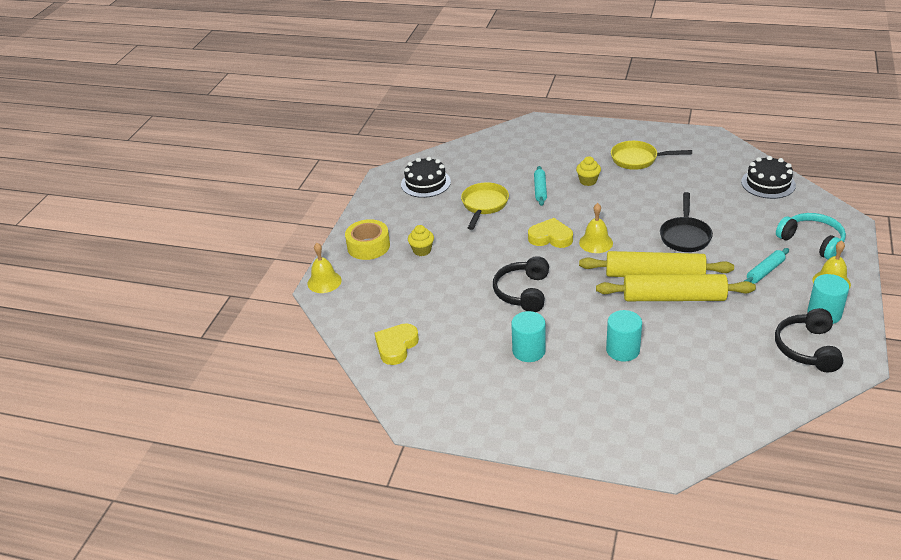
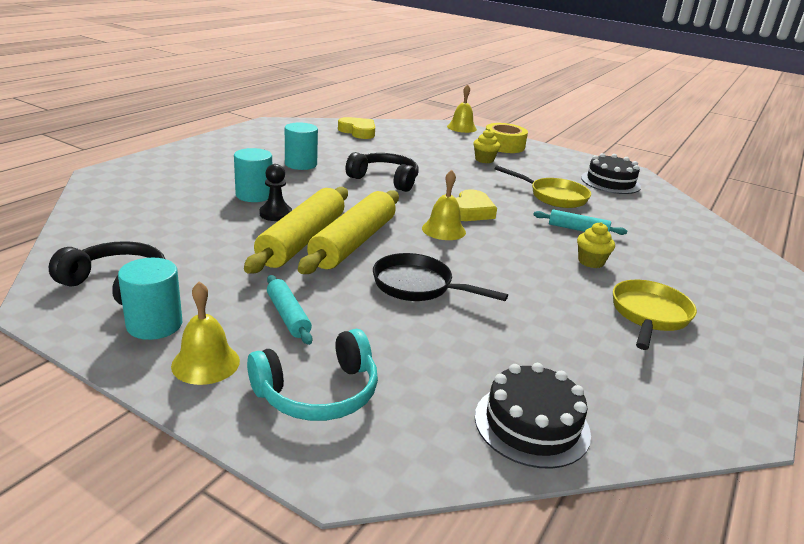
camera: 100 degrees right, 10 degrees down
none -> black pawn [260,164,292,221]

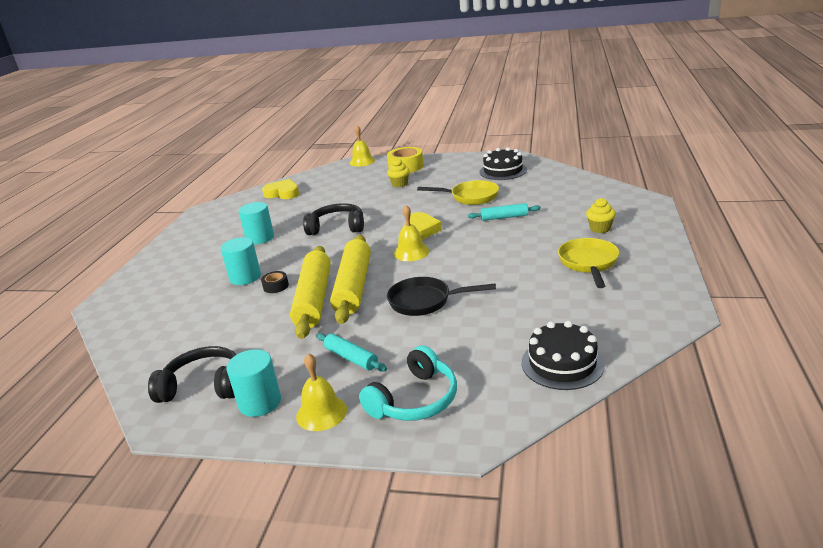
camera: 15 degrees left, 0 degrees up
black pawn [260,164,292,221] -> black tape [261,271,289,293]
yellow cupcake [577,222,615,268] -> yellow cupcake moved to [586,198,616,233]

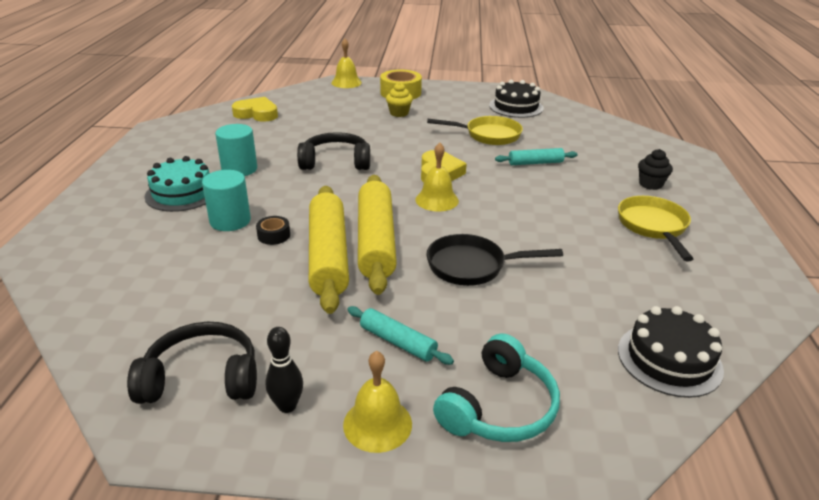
camera: 10 degrees left, 5 degrees up
turquoise cylinder [227,349,281,417] -> black bowling pin [266,327,303,413]
yellow cupcake [586,198,616,233] -> black cupcake [638,149,673,190]
none -> turquoise cake [144,156,210,212]

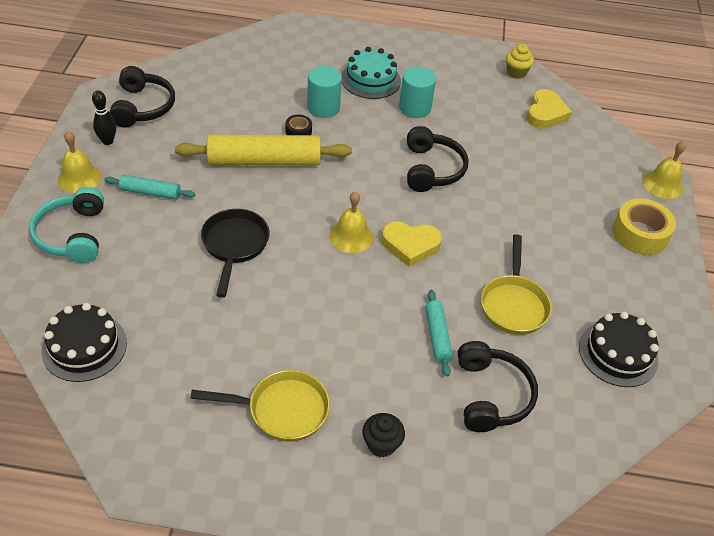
camera: 90 degrees right, 15 degrees up
turquoise rolling pin [347,306,454,365] -> turquoise rolling pin turned 60 degrees clockwise [104,175,195,200]
yellow rolling pin [358,175,397,295] -> none
yellow cupcake [386,83,413,117] -> yellow cupcake moved to [506,44,534,79]
turquoise headphones [433,333,560,442] -> turquoise headphones turned 45 degrees clockwise [29,187,104,263]
none -> black headphones [458,341,538,432]

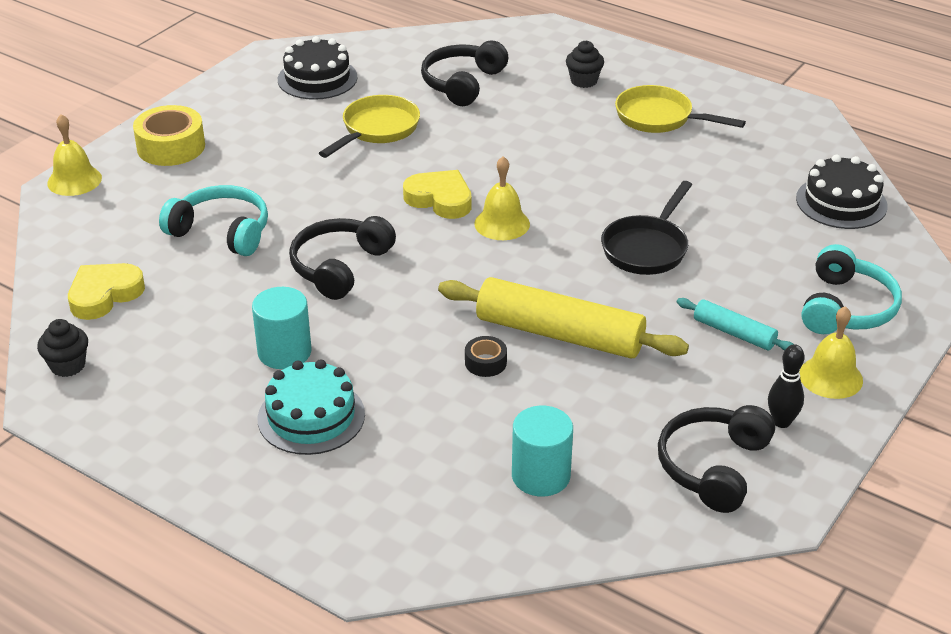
camera: 150 degrees left, 10 degrees down
turquoise cylinder [307,66,342,118] -> turquoise cylinder moved to [512,406,573,497]
turquoise rolling pin [425,290,453,376] -> none
yellow cupcake [506,44,534,79] -> black cupcake [37,319,88,377]
none -> turquoise headphones [159,185,268,256]

